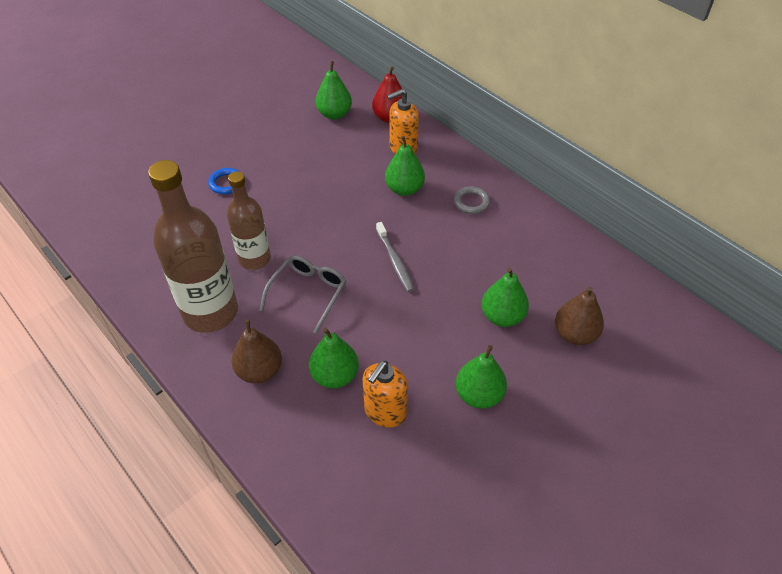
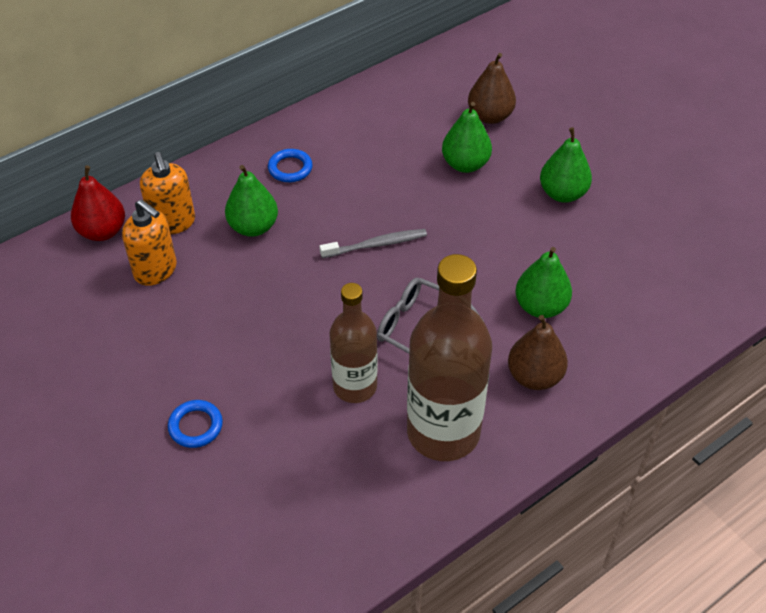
camera: 85 degrees left, 0 degrees up
green pear [316,61,352,120] -> none
orange soap dispenser [362,360,408,428] -> orange soap dispenser moved to [122,199,177,286]
grey ring [454,186,490,214] -> blue ring [268,149,313,182]

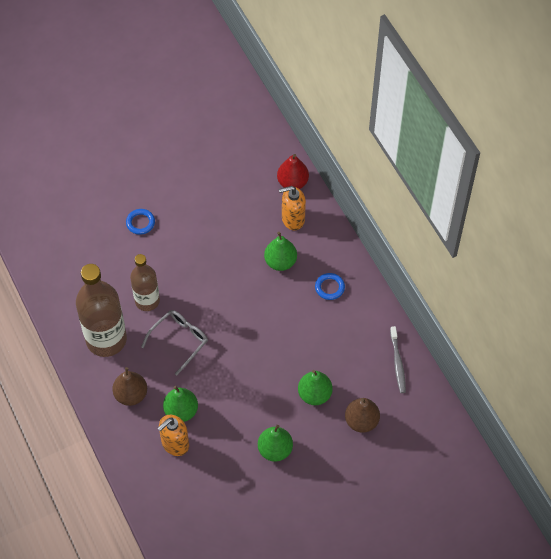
camera: 100 degrees right, 10 degrees up
orange soap dispenser [122,199,177,286] -> orange soap dispenser moved to [157,415,189,456]
grey toothbrush [319,229,427,258] -> grey toothbrush moved to [390,326,406,393]

